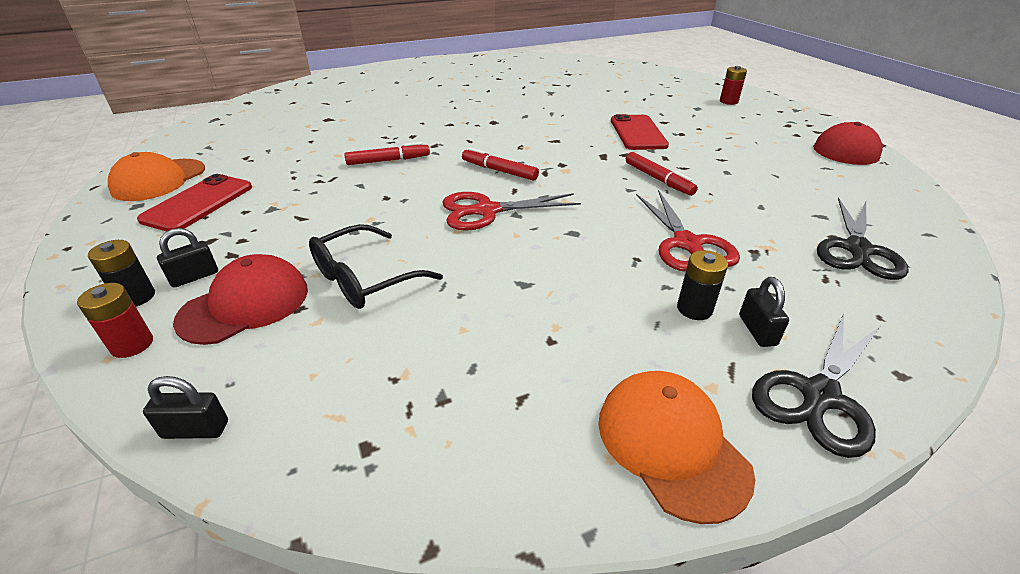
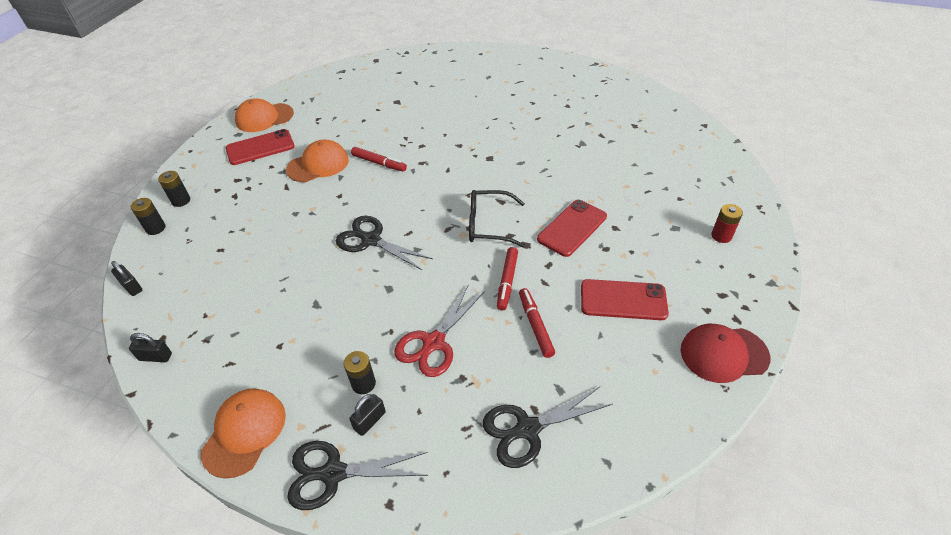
camera: 45 degrees right, 10 degrees up
red battery [77,283,153,358] -> black battery [131,198,165,235]
black padlock [157,228,218,288] -> black padlock moved to [129,333,172,362]
red cap [173,254,308,345] -> none
black glasses [309,224,443,309] -> black glasses moved to [469,190,525,248]
red scissors [442,192,581,231] -> black scissors [336,216,433,270]
red marker [462,147,539,181] -> red marker moved to [519,288,555,358]
none -> orange cap [286,140,349,182]
none -> red phone [581,279,669,320]

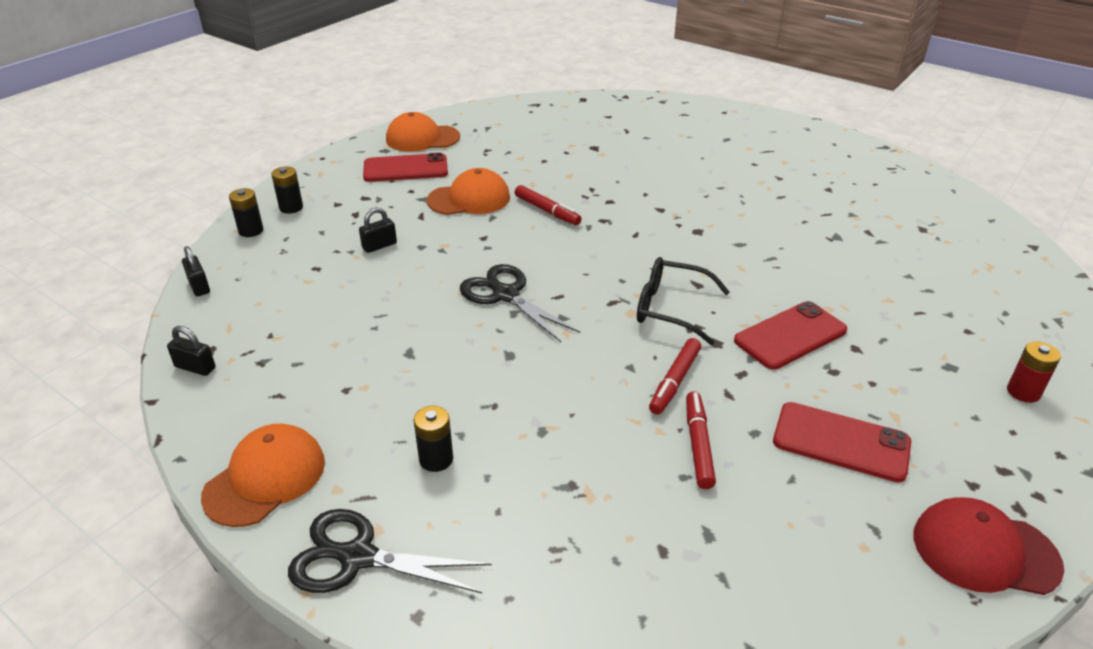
camera: 15 degrees right, 10 degrees down
black padlock [349,394,386,436] -> black padlock moved to [359,208,397,253]
red scissors [394,285,485,377] -> none
black scissors [483,386,613,468] -> none

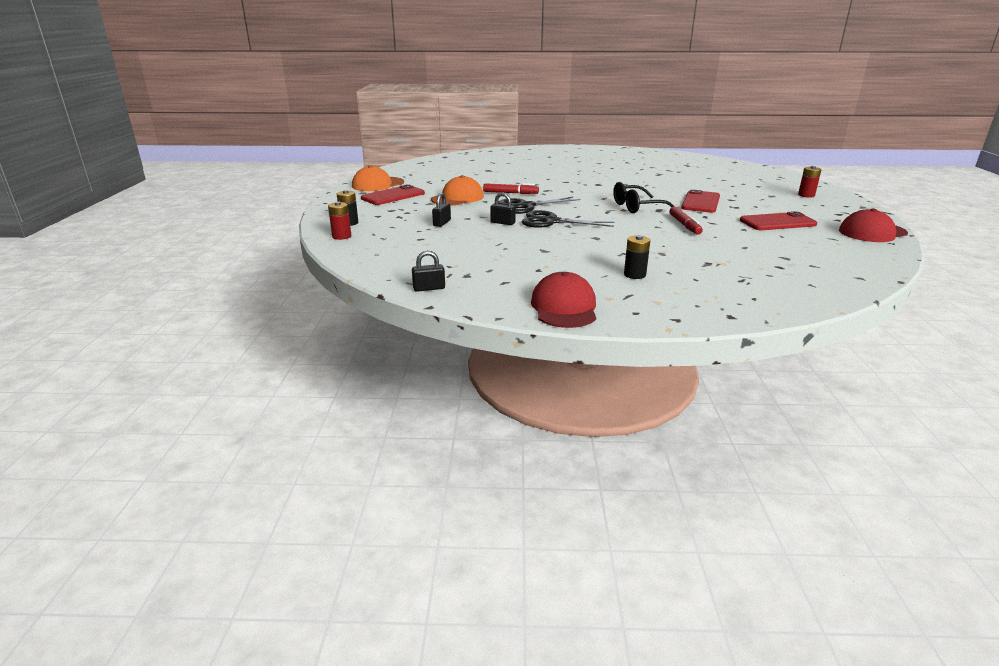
camera: 35 degrees left, 10 degrees down
black padlock [182,246,210,296] -> black padlock moved to [490,192,516,225]
orange cap [201,424,325,527] -> red cap [531,272,596,328]
black battery [229,188,263,237] -> red battery [328,202,351,240]
black scissors [288,509,492,594] -> black scissors moved to [498,196,581,214]
red marker [686,391,716,489] -> none

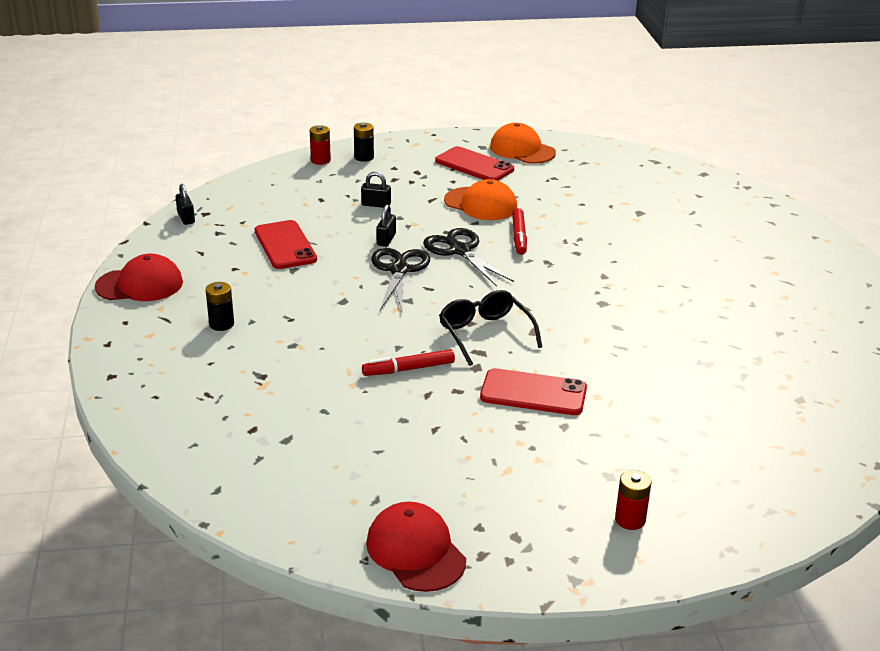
camera: 80 degrees right, 5 degrees up
red phone [740,211,817,230] -> red phone moved to [254,220,317,269]

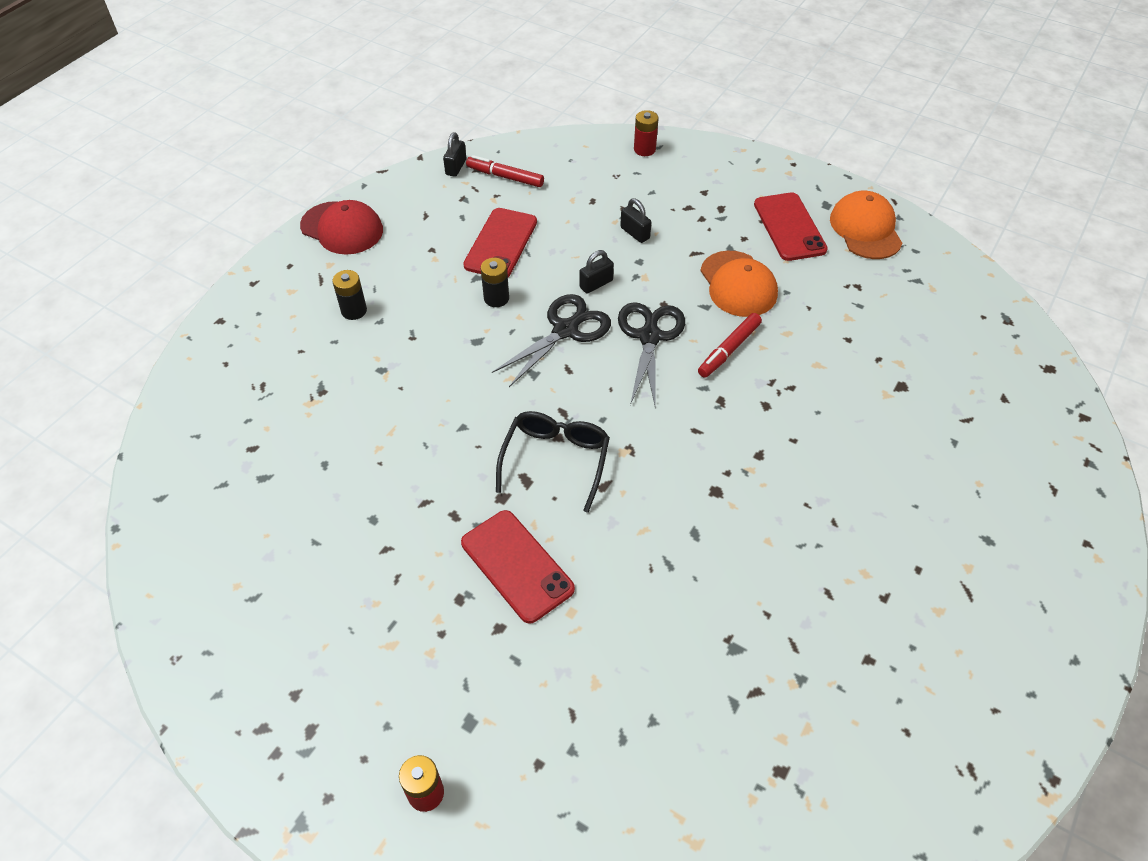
camera: 40 degrees right, 20 degrees up
black battery [354,123,374,162] -> black battery moved to [481,258,509,307]
red marker [362,349,455,376] -> red marker moved to [466,155,544,187]
red cap [366,502,466,592] -> none

